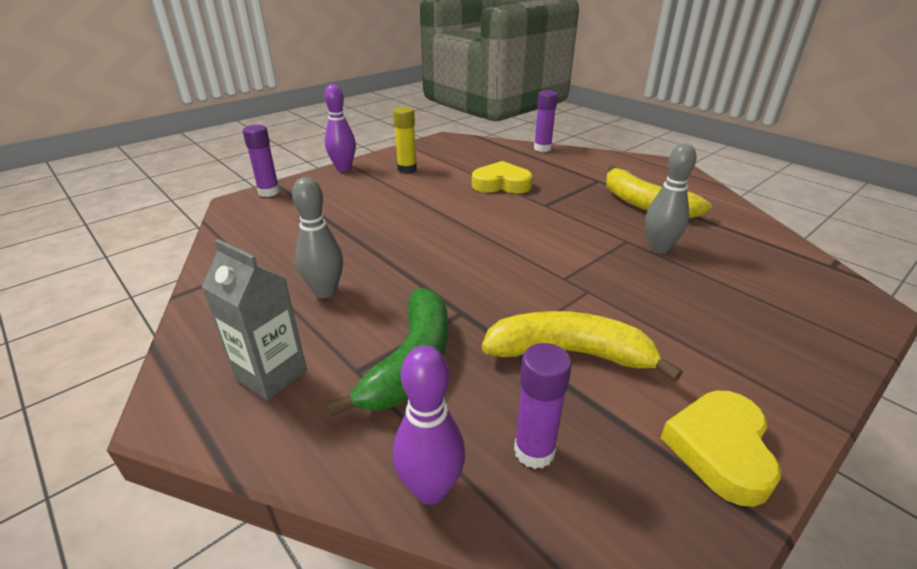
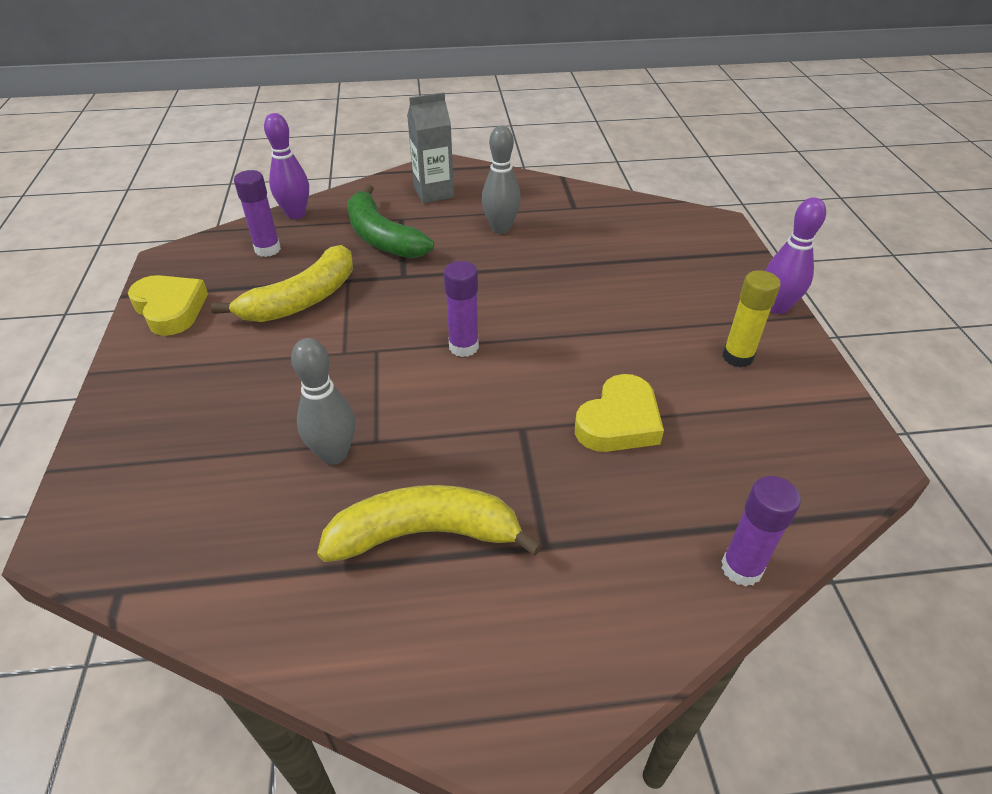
camera: 125 degrees right, 10 degrees up
purple glue stick [242,125,280,197] -> purple glue stick moved to [444,261,479,357]

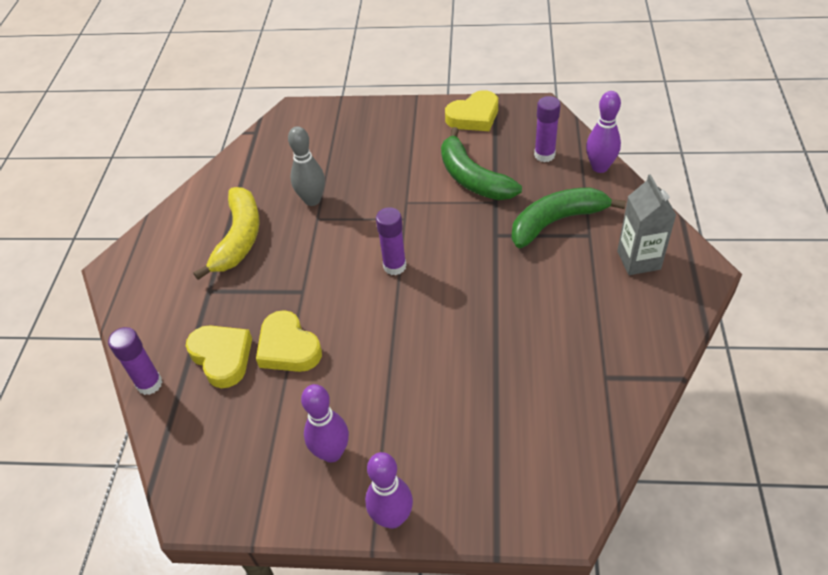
camera: 105 degrees right, 5 degrees up
yellow banana [211,245,353,322] -> green banana [441,127,522,200]
grey bowling pin [482,126,521,234] -> none
yellow glue stick [722,270,781,368] -> purple bowling pin [301,384,349,462]
none -> yellow heart [186,325,252,388]

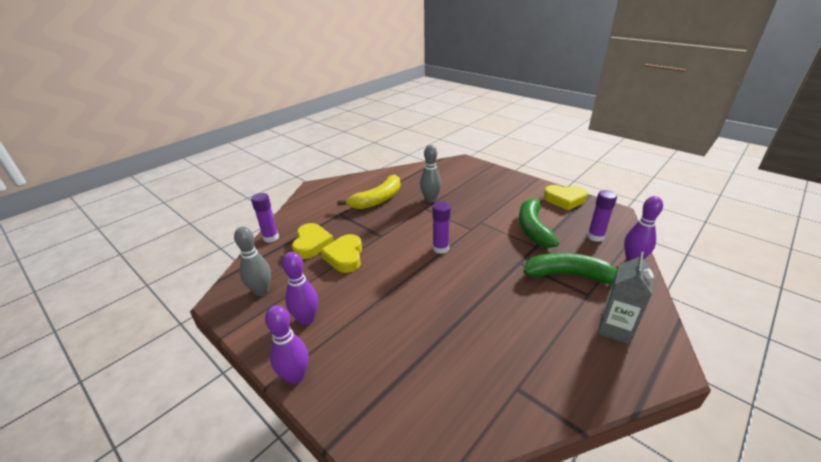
camera: 35 degrees right, 15 degrees down
none -> grey bowling pin [234,227,271,296]

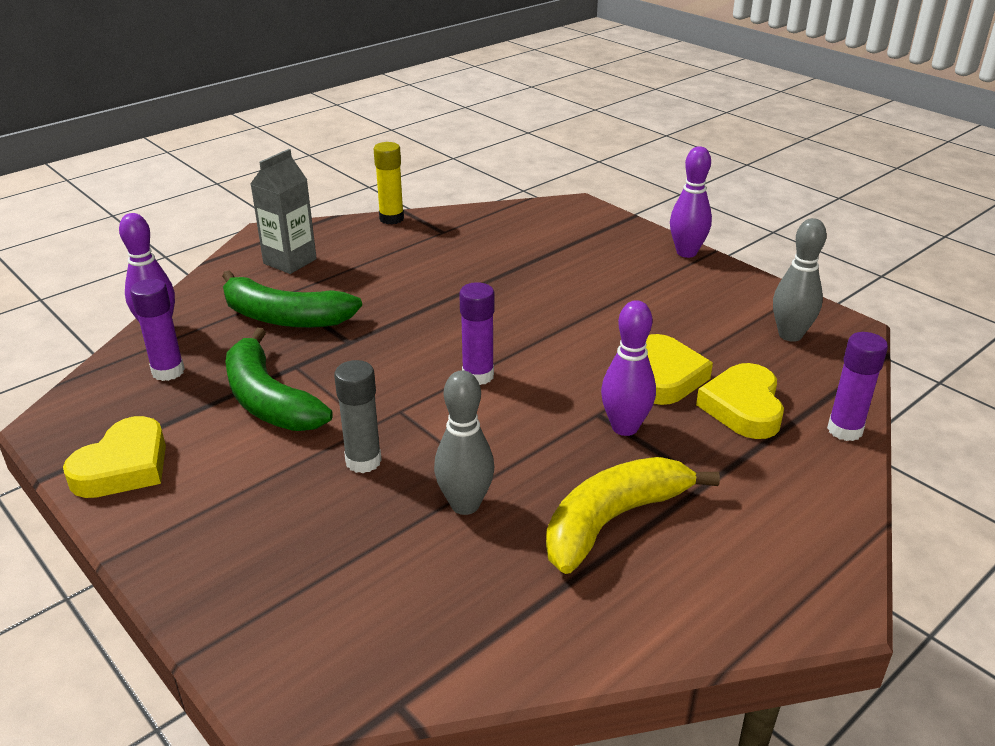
camera: 175 degrees left, 0 degrees up
purple bowling pin [282,252,318,325] -> purple bowling pin moved to [601,300,656,436]
green banana [519,196,559,248] -> green banana turned 135 degrees clockwise [225,328,333,431]
yellow heart [544,185,588,210] -> yellow heart turned 105 degrees clockwise [63,416,166,498]
none -> grey glue stick [334,360,382,473]
none -> yellow glue stick [374,142,404,224]

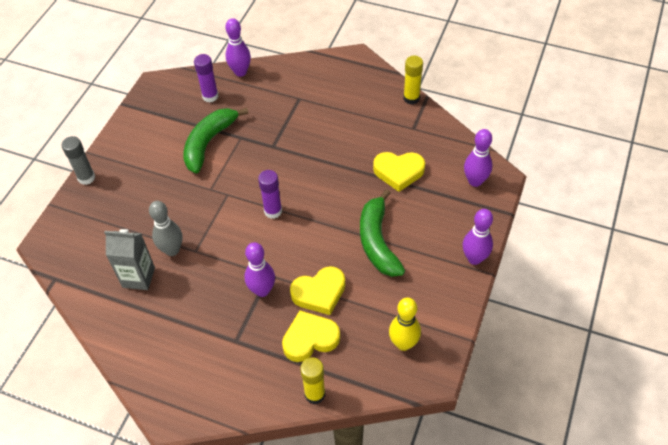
camera: 65 degrees right, 20 degrees up
yellow heart [63,416,166,498] -> yellow heart moved to [373,152,425,192]
green banana [222,270,362,328] -> green banana moved to [360,189,405,277]
grey carton [250,149,317,274] -> grey carton moved to [104,229,155,290]
grey glue stick [334,360,382,473] -> grey glue stick moved to [61,136,95,185]
yellow banana [546,457,720,574] -> none
grey bowling pin [773,218,827,342] -> yellow bowling pin [389,298,421,351]
purple glue stick [827,332,888,441] -> yellow glue stick [300,357,325,404]
none -> purple bowling pin [464,129,492,187]

